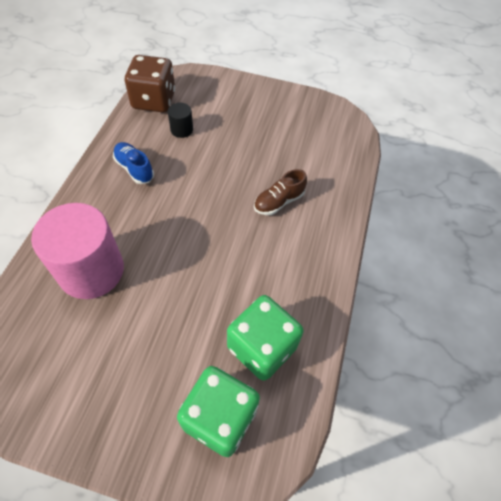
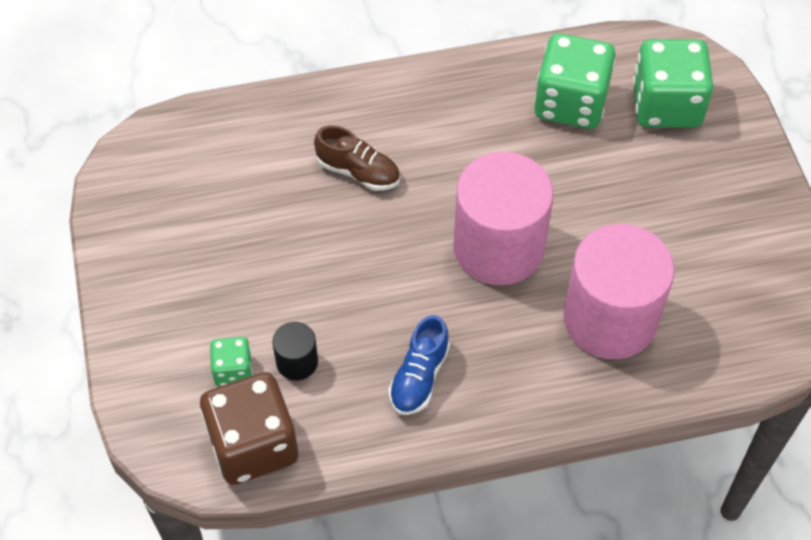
camera: 115 degrees left, 0 degrees up
none -> green dice [210,337,253,387]
none -> pink cylinder [453,152,553,285]

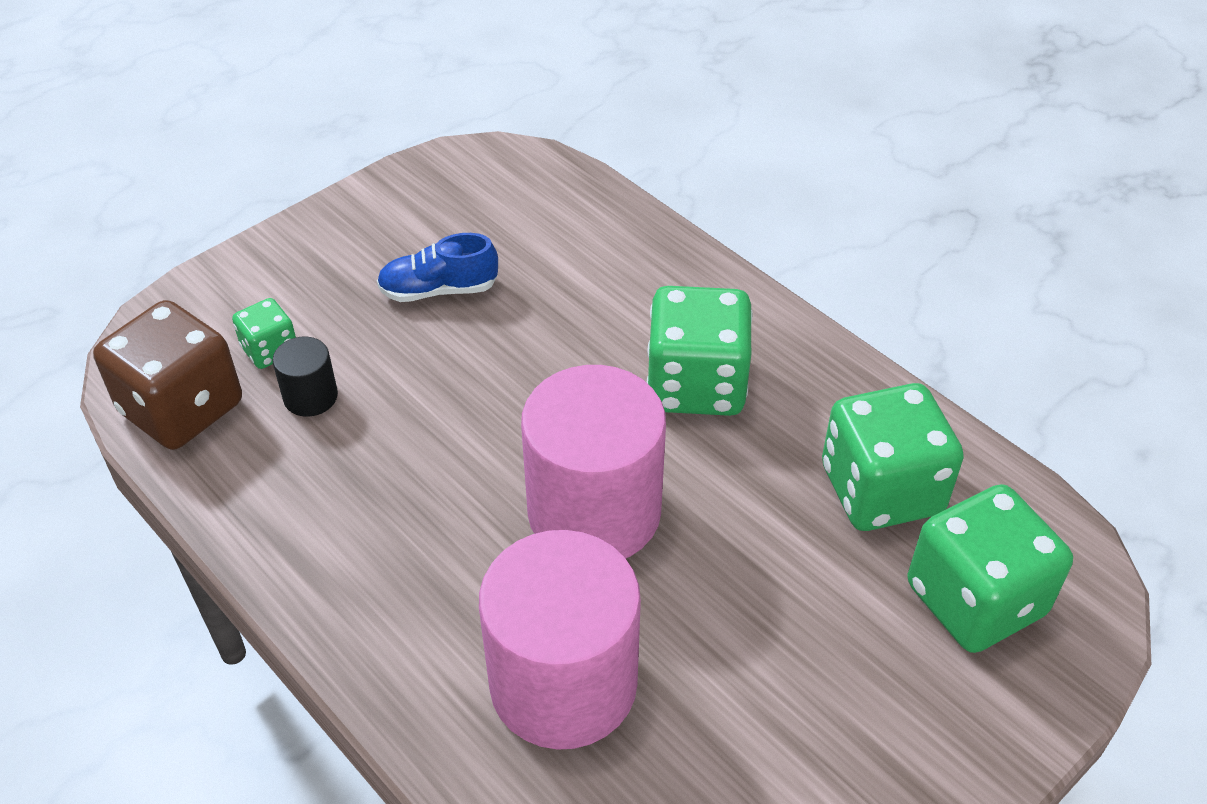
camera: 60 degrees right, 10 degrees down
brown shoe [314,125,400,191] -> none
blue shoe [389,315,450,415] -> blue shoe moved to [377,233,498,302]
none -> green dice [646,286,752,416]

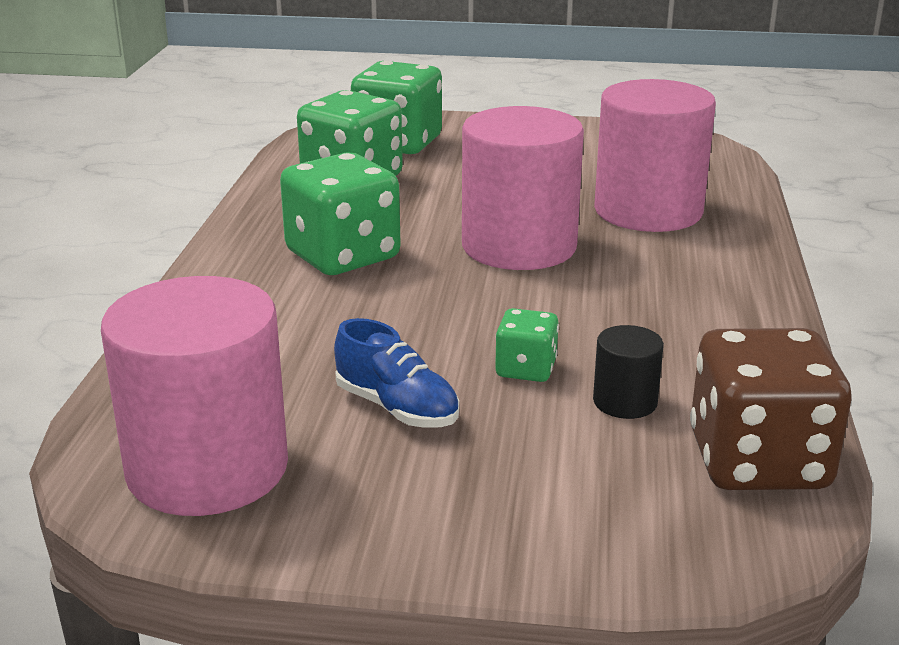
camera: 130 degrees left, 20 degrees down
green dice [232,298,296,369] -> green dice moved to [495,308,559,382]
none -> pink cylinder [101,276,288,516]

